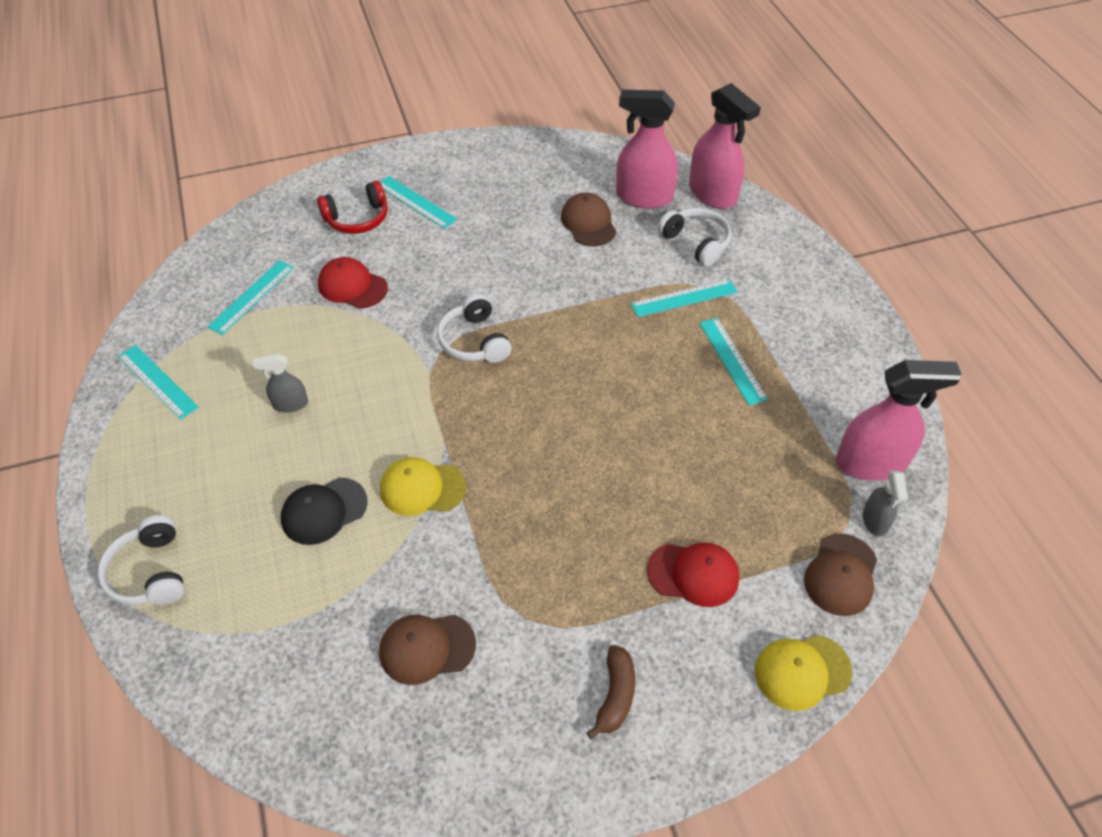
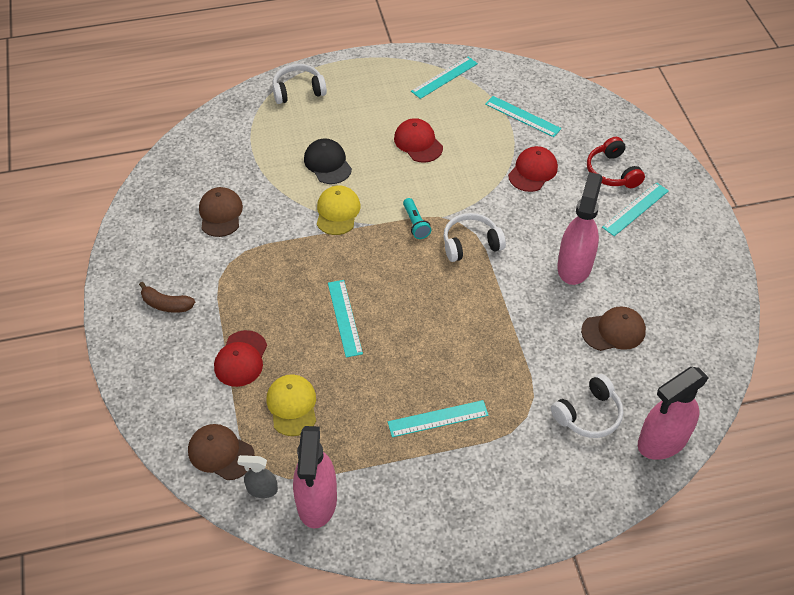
camera: 95 degrees right, 0 degrees up
grey spray bottle [253,354,308,413] -> red cap [394,118,443,163]
pink spray bottle [616,90,678,209] -> pink spray bottle moved to [557,172,602,285]
turquoise ruler [631,279,737,317] -> turquoise ruler moved to [328,280,363,357]
yellow cap [755,635,852,711] -> yellow cap moved to [267,375,316,436]
none -> turquoise flashlight [403,198,431,239]

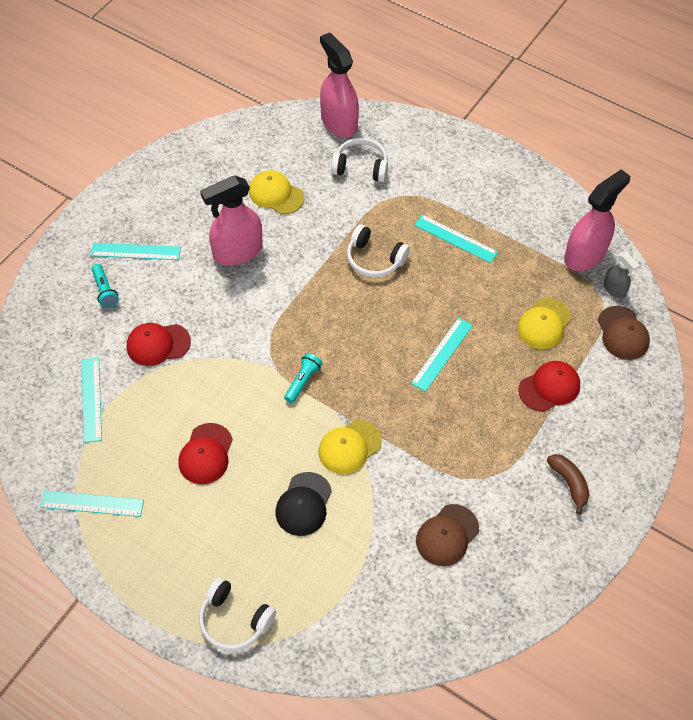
camera: 135 degrees left, 5 degrees up
white headphones [443,213,506,262] -> white headphones moved to [347,224,410,278]
brown cap [581,306,646,351] -> yellow cap [249,170,305,214]
red headphones [587,137,645,188] -> turquoise flashlight [92,264,119,308]
pink spray bottle [638,367,709,460] -> pink spray bottle turned 135 degrees counterclockwise [320,32,359,138]

